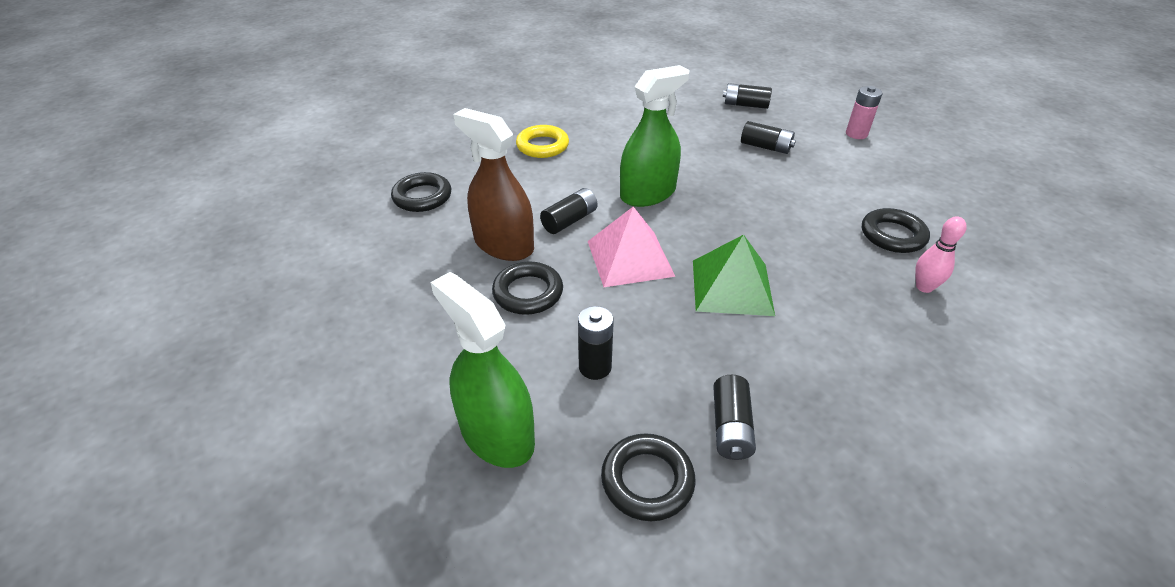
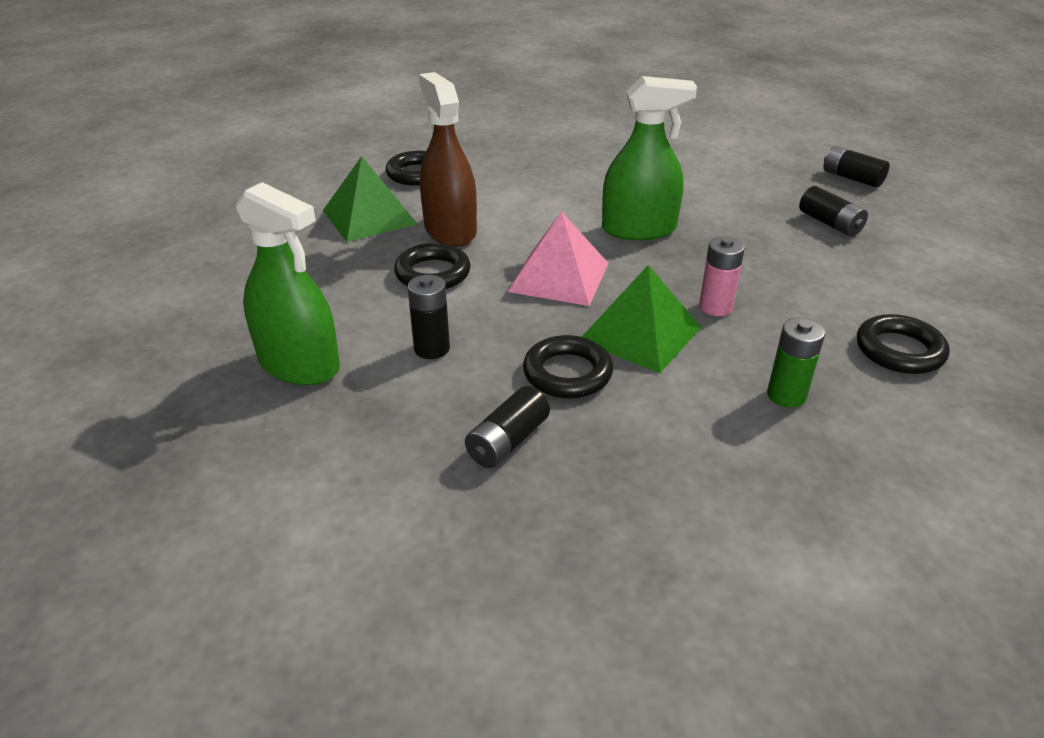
camera: 30 degrees right, 5 degrees down
green spray bottle [431,272,535,468] -> green spray bottle turned 135 degrees clockwise [236,182,340,385]
yellow ring [516,125,569,158] -> none
black battery [540,188,598,234] -> none
black ring [601,433,696,521] -> black ring moved to [523,335,613,398]
pink battery [846,86,882,139] -> pink battery moved to [699,236,745,316]
pink bowling pin [915,216,967,293] -> none
none -> green pyramid [323,156,417,242]
none -> green battery [767,318,825,408]

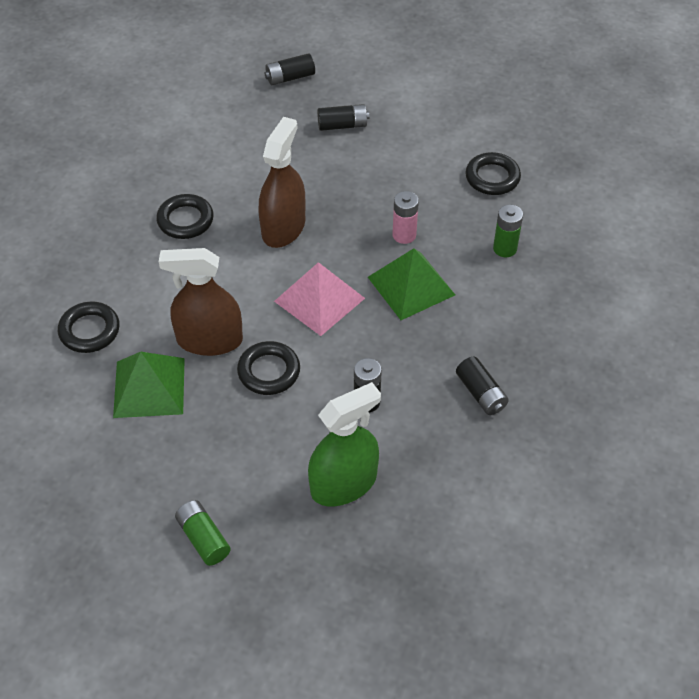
camera: 65 degrees left, 15 degrees up
black ring [523,335,613,398] -> black ring moved to [156,194,214,239]
green spray bottle [602,76,697,240] -> brown spray bottle [258,117,305,248]
none -> green battery [175,500,231,566]

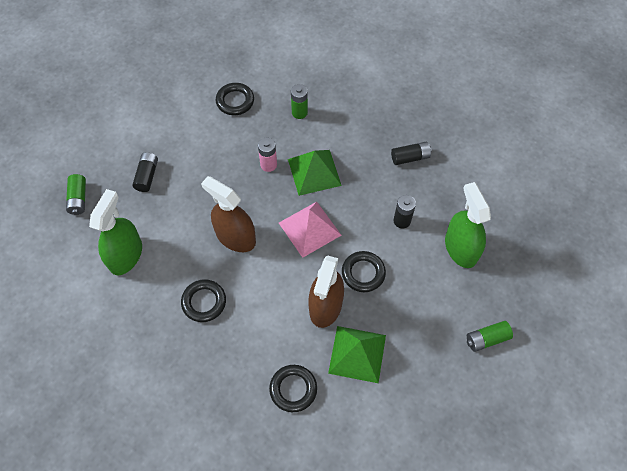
camera: 75 degrees left, 10 degrees up
black battery [265,53,315,85] -> green battery [66,174,86,215]
none -> green spray bottle [89,189,142,275]

